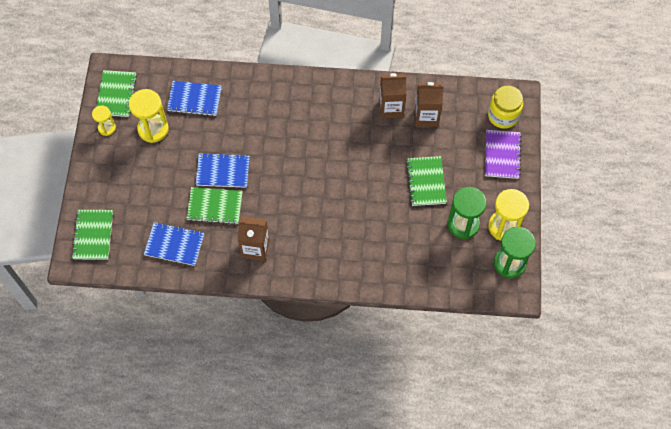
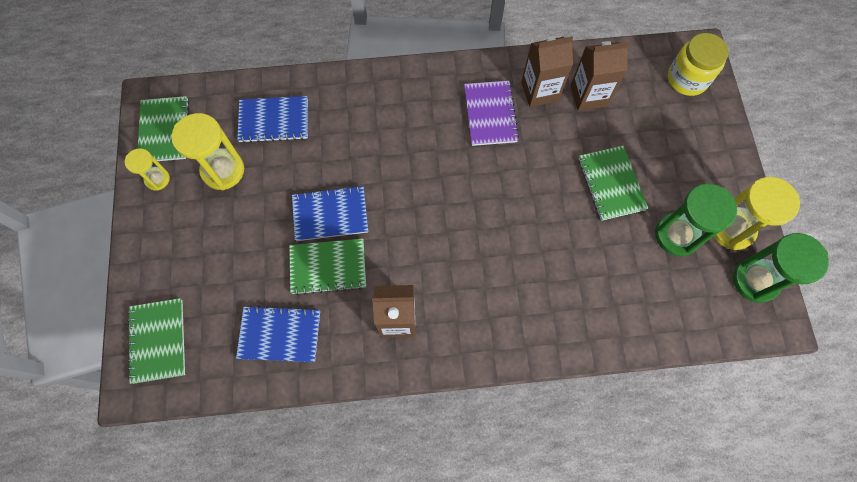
camera: 10 degrees left, 5 degrees up
purple notebook [485,130,522,179] -> purple notebook moved to [464,81,519,146]

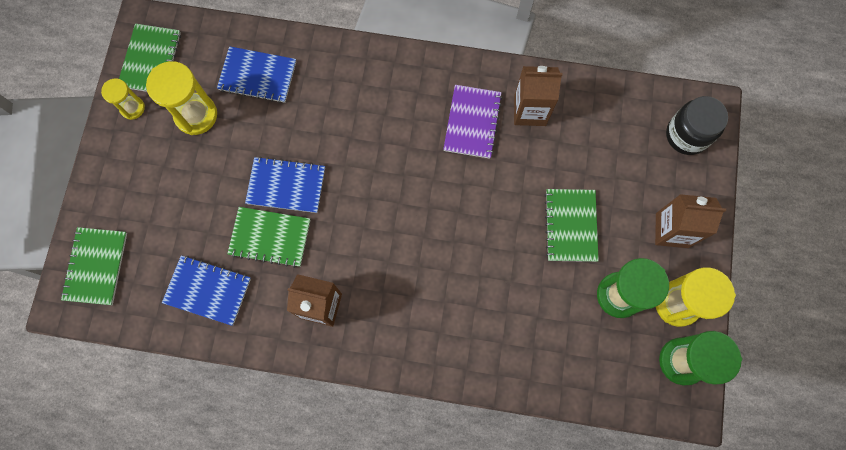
camera: 15 degrees right, 5 degrees up
brown carton [571,41,630,111] -> brown carton moved to [655,194,726,248]
yellow jar [668,33,729,96] -> black jar [666,96,728,155]

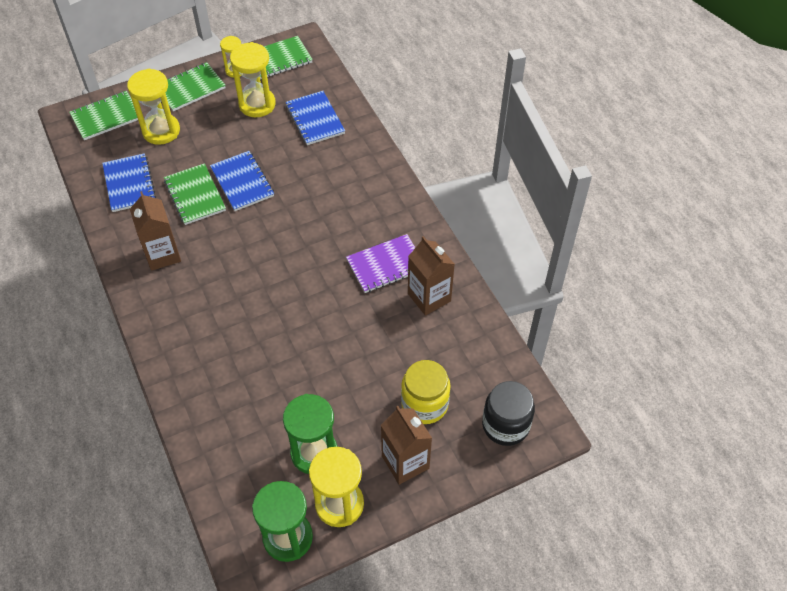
camera: 55 degrees right, 20 degrees down
green notebook [545,189,599,262] -> green notebook moved to [166,62,226,111]
none -> yellow hourglass [127,69,180,145]
none -> yellow jar [401,360,451,424]

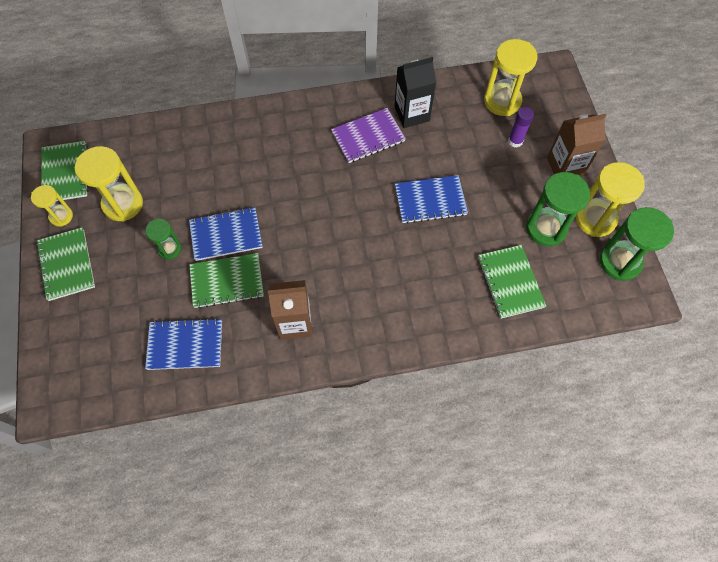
camera: 75 degrees left, 10 degrees up
green notebook [69,91,138,140] -> green notebook moved to [478,245,546,318]
yellow hourglass [127,69,180,145] -> yellow hourglass moved to [484,39,537,116]
blue notebook [286,91,345,145] -> blue notebook moved to [395,175,468,224]
purple notebook [346,234,415,293] -> purple notebook turned 75 degrees clockwise [331,108,406,163]
yellow jar [401,360,451,424] -> purple glue stick [508,107,534,148]
brown carton [408,236,455,316] -> black carton [394,57,436,128]
black jar [482,381,535,446] -> none
none -> green hourglass [145,219,182,260]

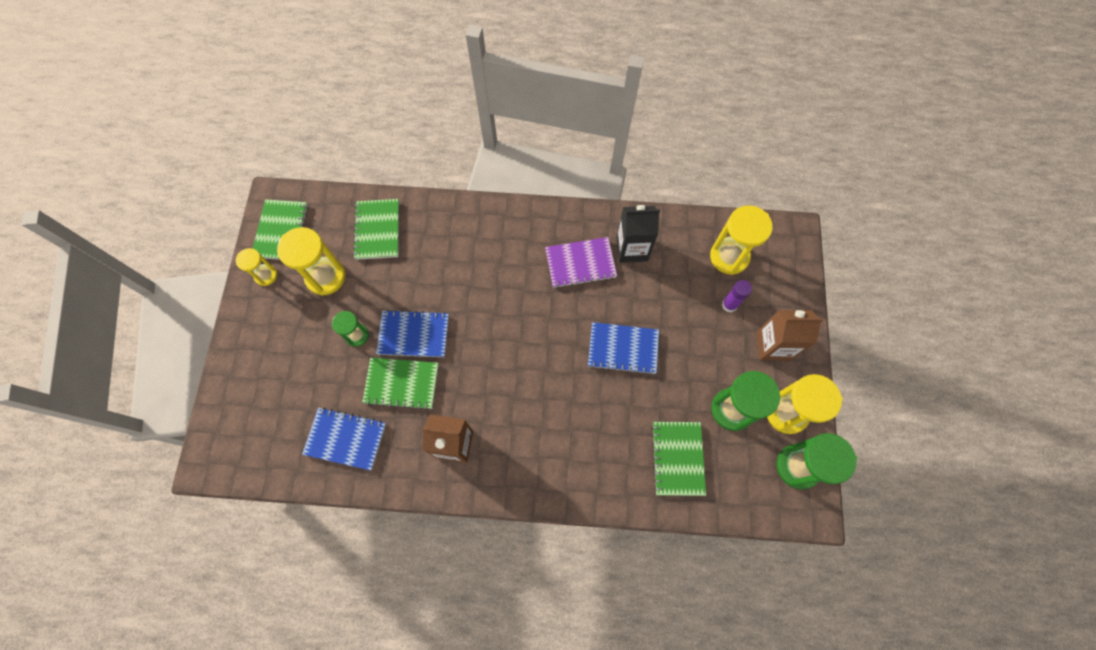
camera: 15 degrees right, 5 degrees up
green notebook [36,227,95,301] -> green notebook moved to [353,199,399,260]

